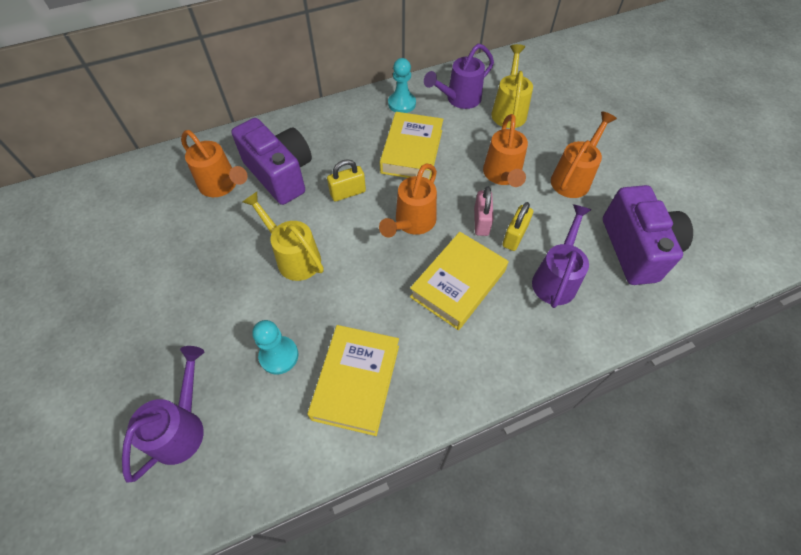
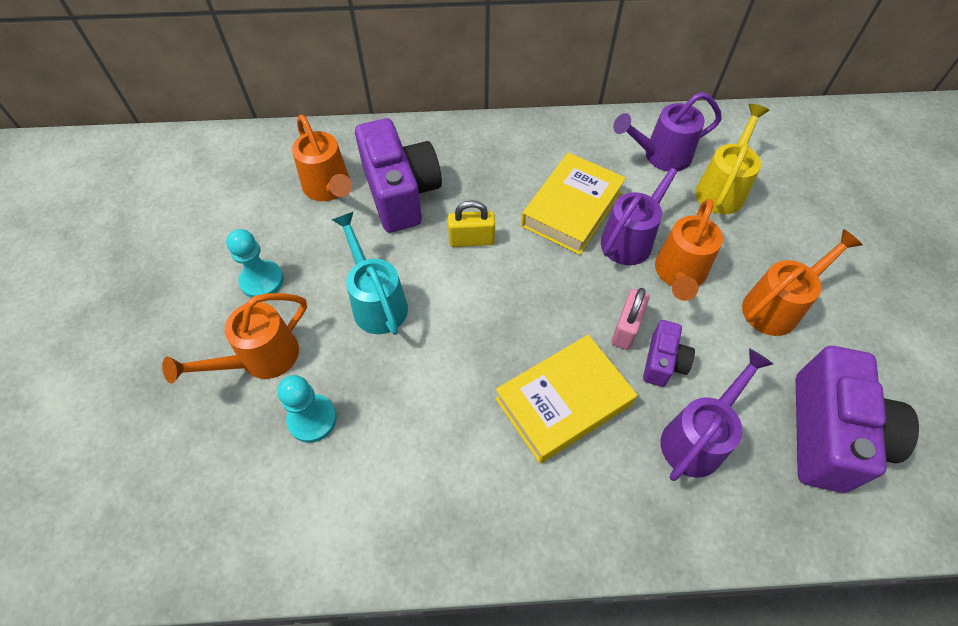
camera: 20 degrees right, 0 degrees up
purple watering can [122,346,204,483] -> purple watering can moved to [601,155,689,265]
yellow watering can [243,192,324,281] -> turquoise watering can [332,212,408,335]
yellow book [307,325,399,436] -> none
orange watering can [379,163,437,238] -> orange watering can moved to [162,293,307,383]
turquoise pawn [388,58,416,113] -> turquoise pawn moved to [226,229,284,298]
yellow padlock [502,202,533,251] -> purple camera [643,320,695,387]

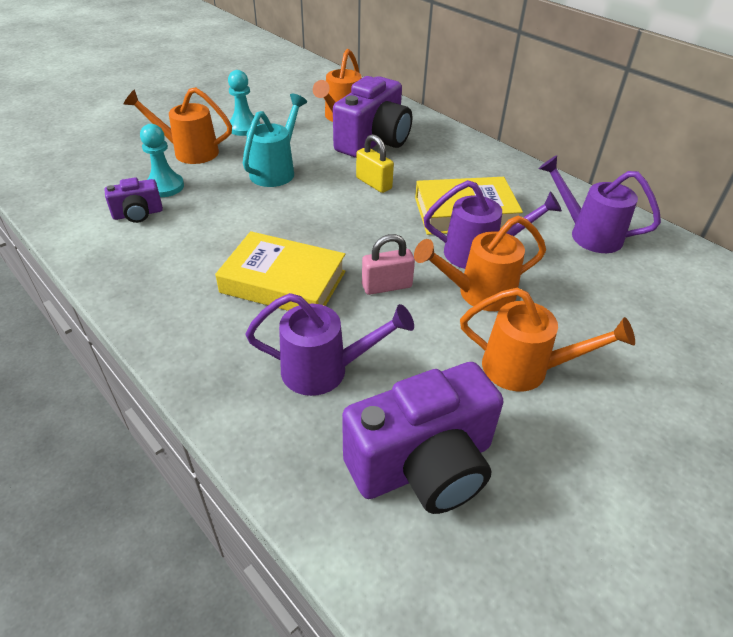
camera: 50 degrees right, 15 degrees down
purple camera [643,320,695,387] -> purple camera moved to [105,178,163,223]
yellow watering can [695,104,769,214] -> none

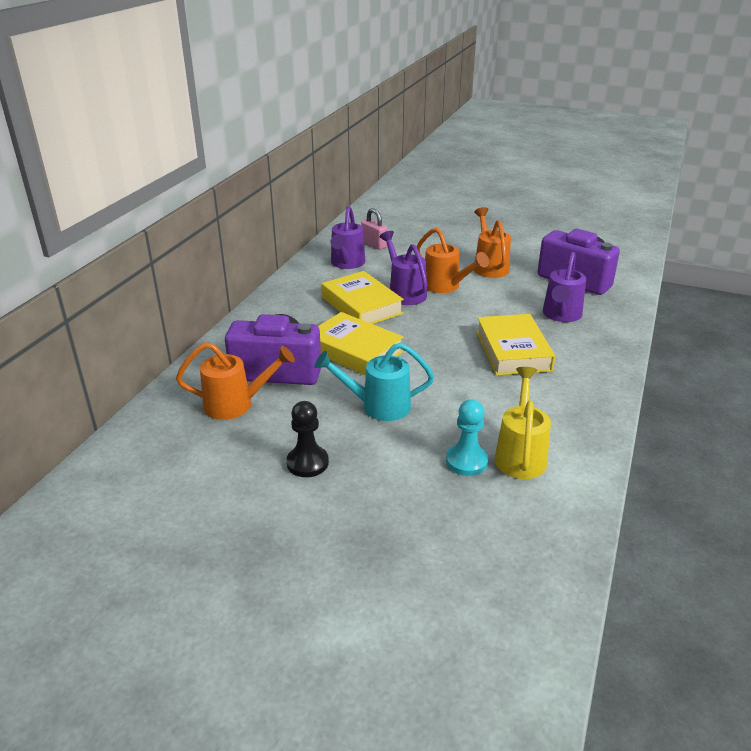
camera: 115 degrees left, 10 degrees down
purple camera [105,178,163,223] -> yellow watering can [494,367,551,479]
orange watering can [124,87,232,164] -> none
turquoise pawn [228,70,260,136] -> black pawn [287,401,329,477]
purple watering can [245,293,414,396] -> purple watering can turned 135 degrees counterclockwise [543,252,586,322]
yellow padlock [356,134,394,193] -> yellow book [318,312,404,376]
pink padlock [362,234,415,295] -> pink padlock moved to [361,208,388,250]

